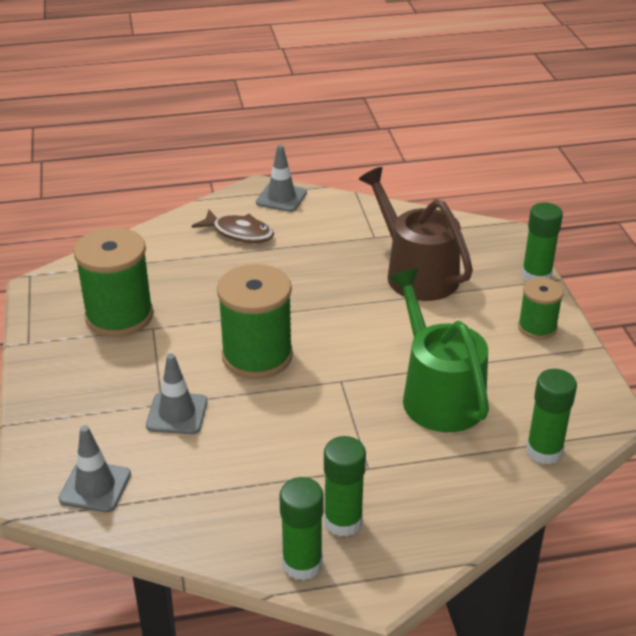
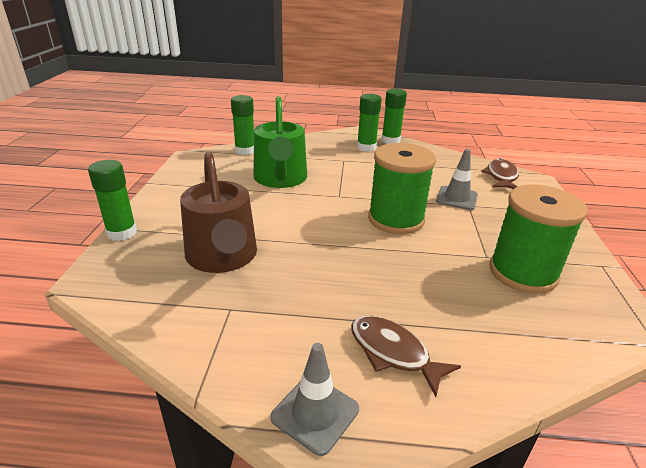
camera: 165 degrees left, 5 degrees down
grey traffic cone [59,425,131,512] -> brown fish [481,158,519,189]
green spool [518,278,564,339] -> none

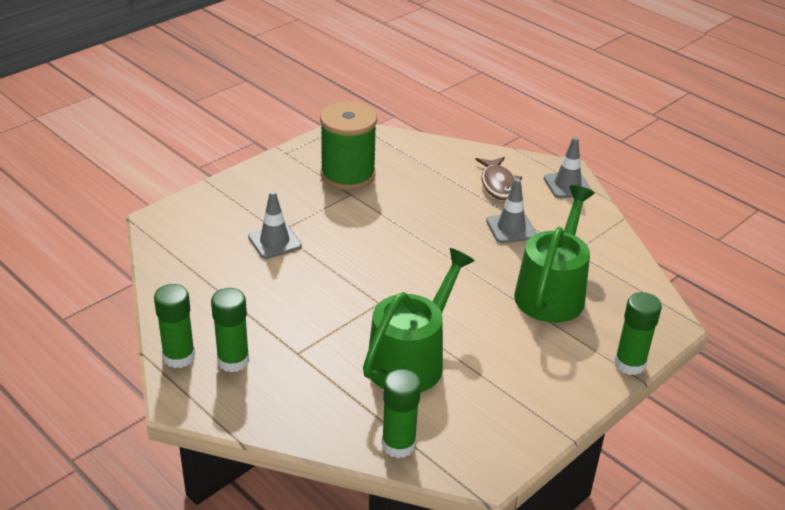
camera: 140 degrees left, 5 degrees up
brown watering can [180,151,257,273] -> green watering can [514,185,594,323]
green spool [368,143,436,234] -> none
brown fish [481,158,519,189] -> none
none -> grey traffic cone [486,178,537,243]

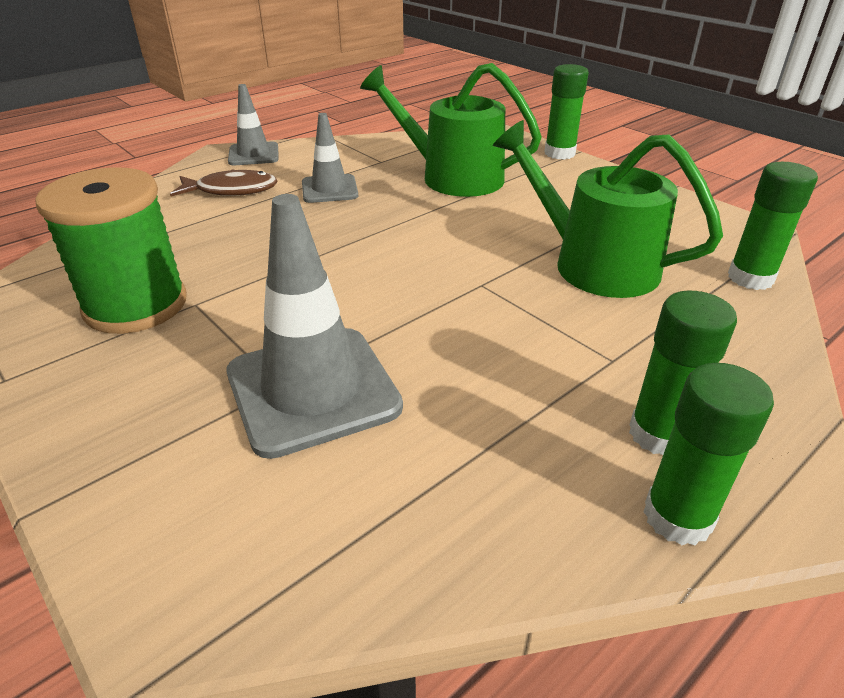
camera: 85 degrees left, 0 degrees up
grey traffic cone [248,191,302,259] -> grey traffic cone [227,194,403,459], size x1.74

